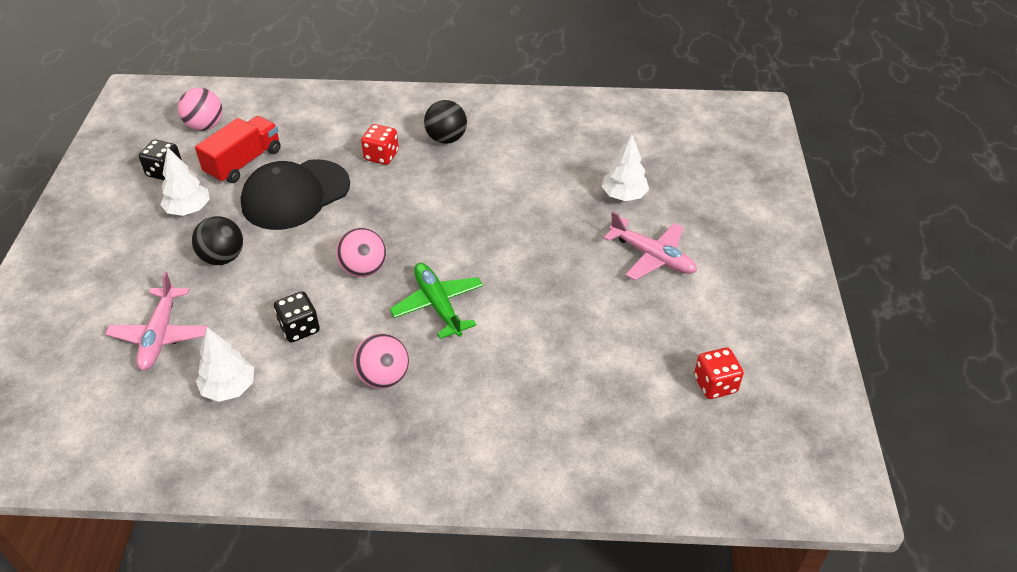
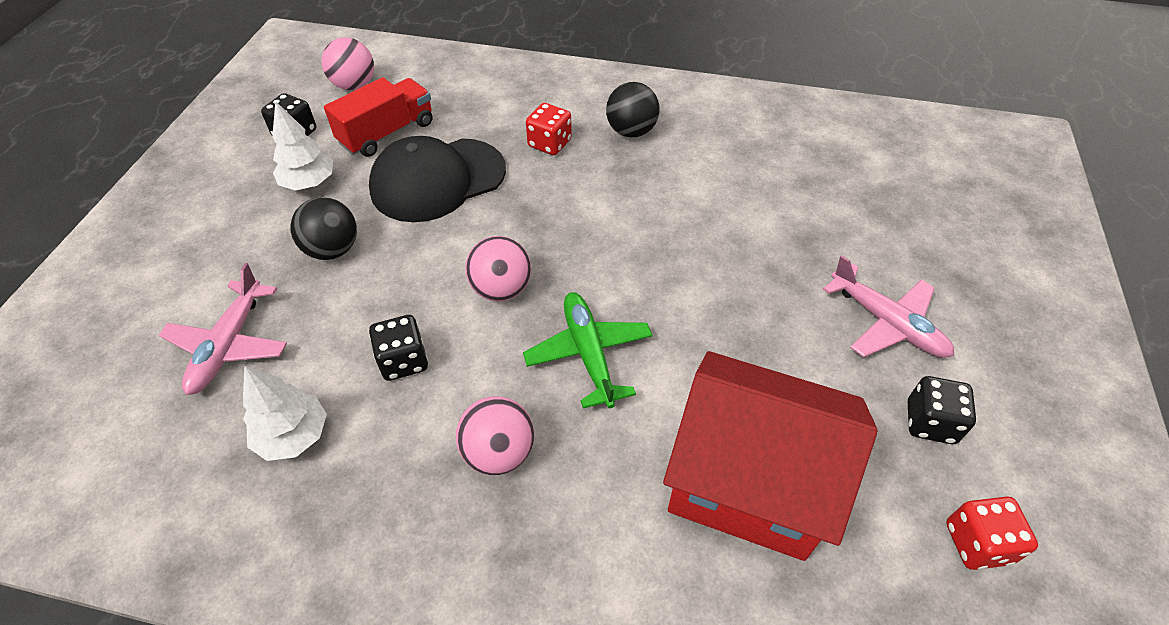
camera: 10 degrees right, 5 degrees up
white tree [602,133,649,201] -> none
none -> red house [663,351,878,561]
none -> black dice [908,376,976,444]

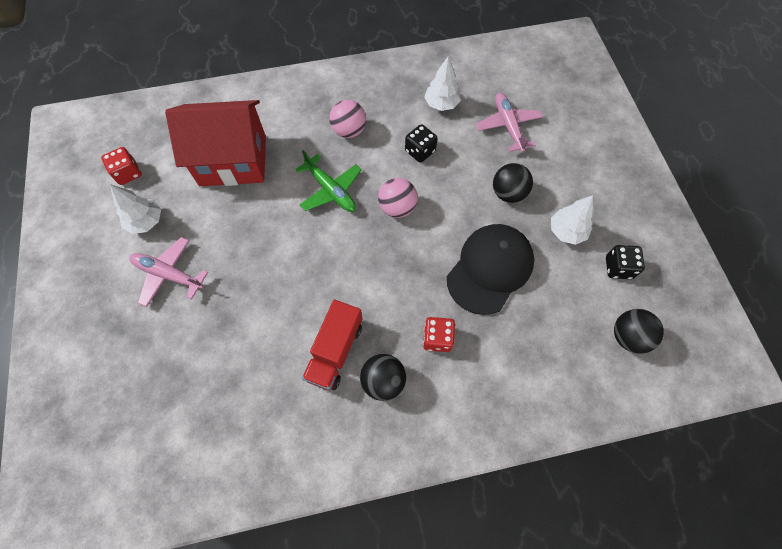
camera: 155 degrees right, 15 degrees up
pink ball [321,37,374,90] -> black ball [614,309,664,354]
red truck [324,77,433,157] -> red truck moved to [302,300,363,391]
black dice [908,376,976,444] -> white tree [110,184,161,234]

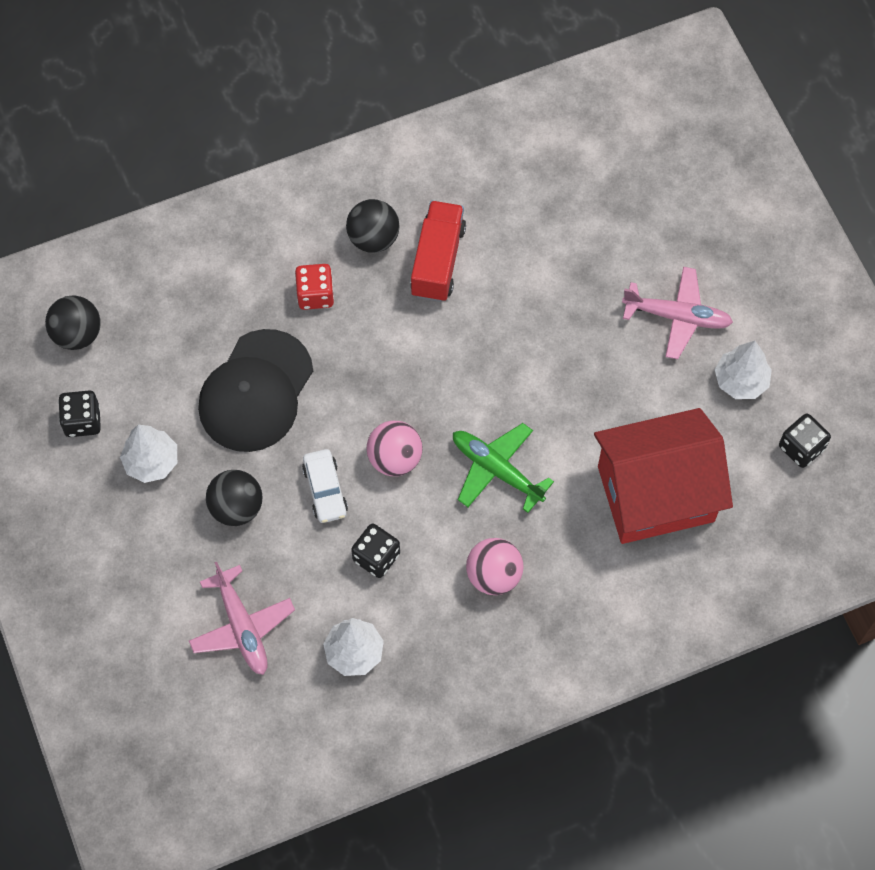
camera: 170 degrees right, 0 degrees up
red dice [101,147,142,185] -> black dice [779,413,831,468]
none -> white car [302,449,348,523]

